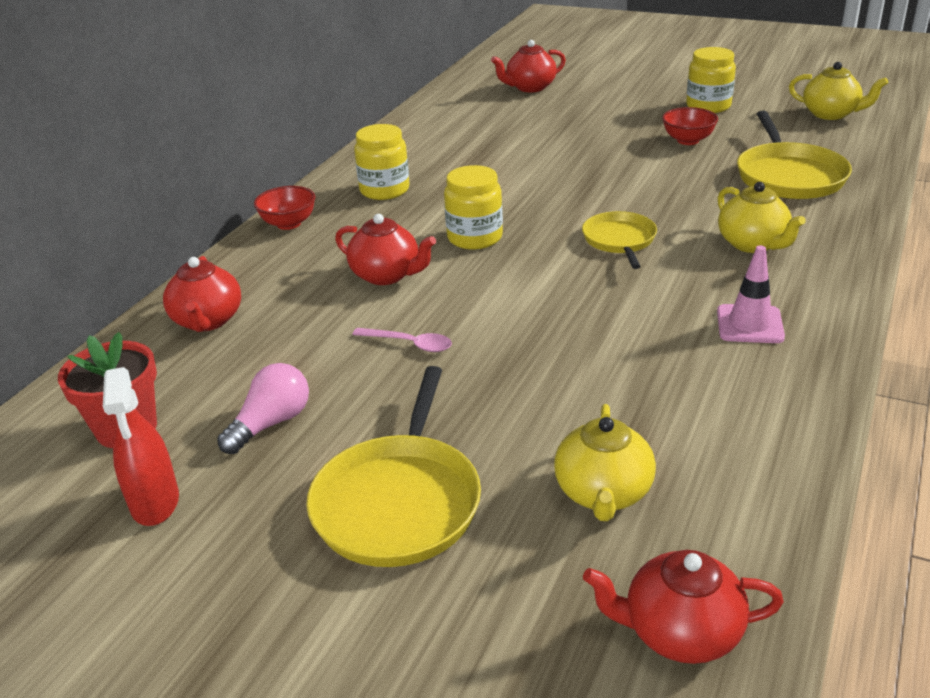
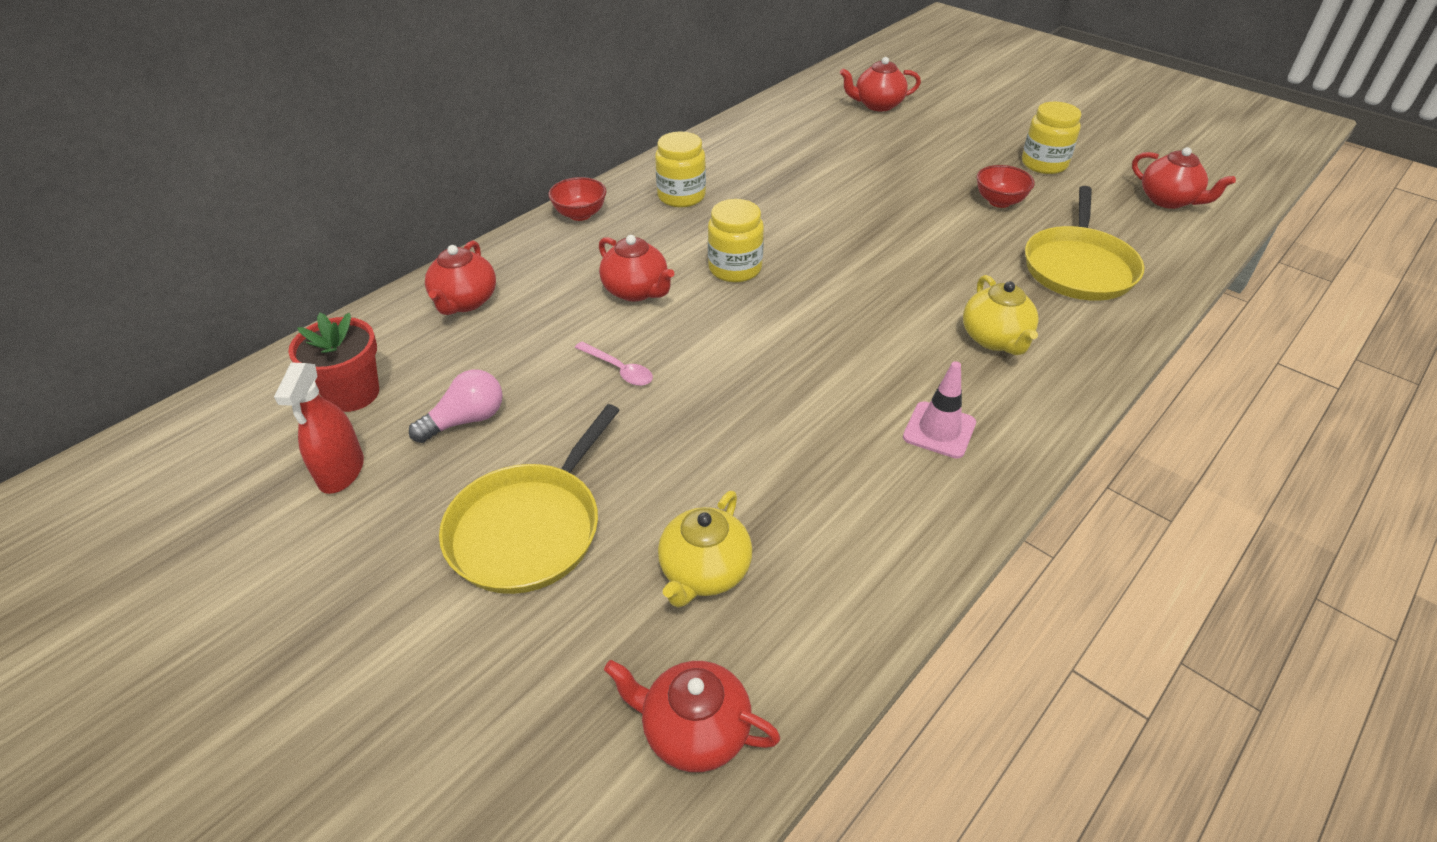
camera: 15 degrees right, 10 degrees up
yellow pan [582,211,657,269] -> none
yellow teapot [789,62,888,120] -> red teapot [1132,147,1236,209]

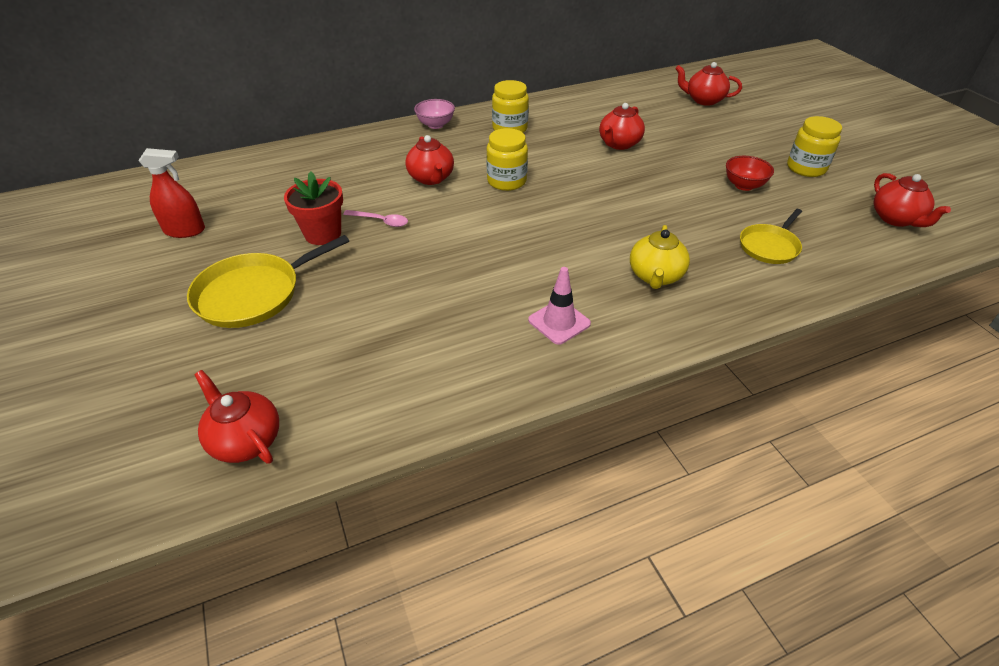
camera: 25 degrees right, 0 degrees up
red spray bottle [274,363,364,494] -> red spray bottle turned 120 degrees counterclockwise [138,148,205,238]
red flower pot [288,313,379,412] -> red flower pot moved to [284,172,343,245]
pink light bulb [409,370,503,443] -> none
red teapot [425,241,496,315] -> red teapot moved to [599,103,645,150]
red bowl [548,177,607,221] -> pink bowl [414,99,455,129]
pink spoon [575,342,653,386] -> pink spoon turned 45 degrees counterclockwise [343,210,408,227]
yellow teapot [658,491,752,608] -> none
yellow pan [1025,186,1144,301] -> yellow pan [740,209,802,264], size x0.62

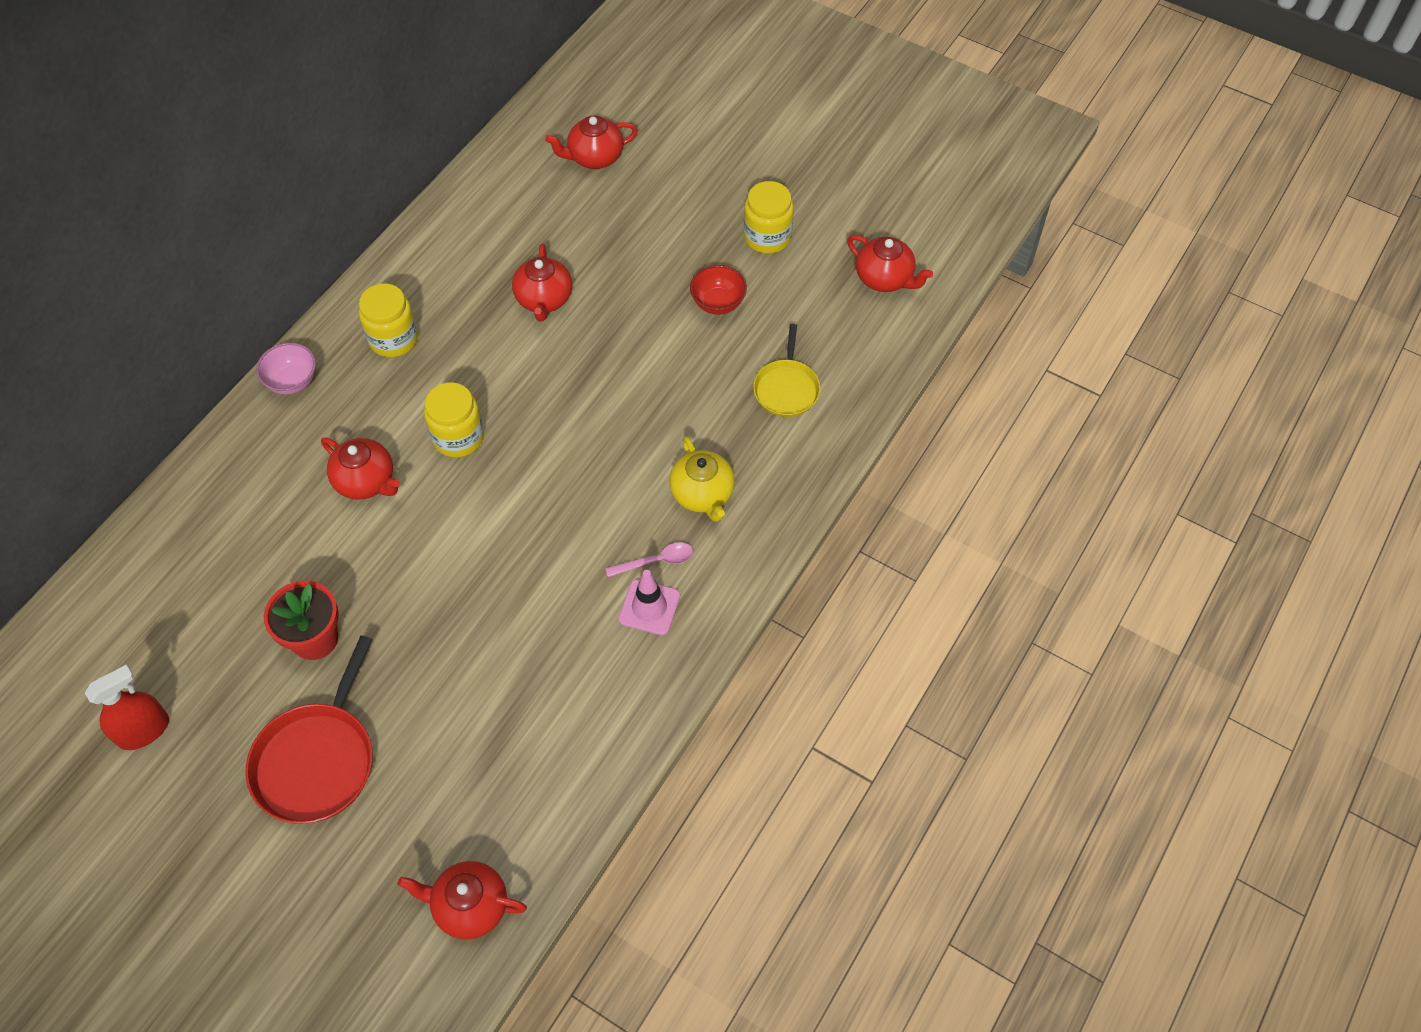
camera: 35 degrees left, 15 degrees up
yellow pan [187,235,349,328] -> red pan [245,635,373,824]
pink spoon [343,210,408,227] -> pink spoon moved to [605,542,693,577]

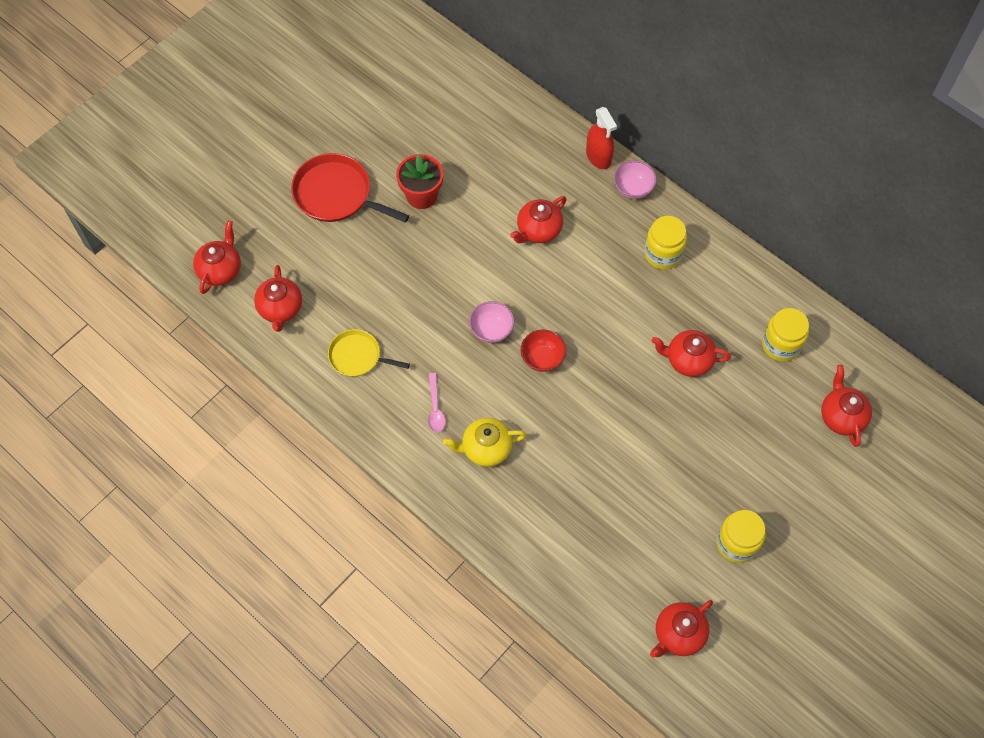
camera: 100 degrees right, 5 degrees up
red spray bottle [85,665,169,750] -> red spray bottle moved to [586,107,617,169]
yellow jar [424,382,484,457] -> yellow jar moved to [762,308,809,362]
pink traffic cone [618,570,680,635] -> none
red bowl [690,265,747,315] -> red bowl moved to [521,329,566,372]
yellow pan [753,324,821,417] -> yellow pan moved to [328,329,410,377]
none -> red teapot [254,265,302,332]
none -> pink bowl [469,301,514,343]

